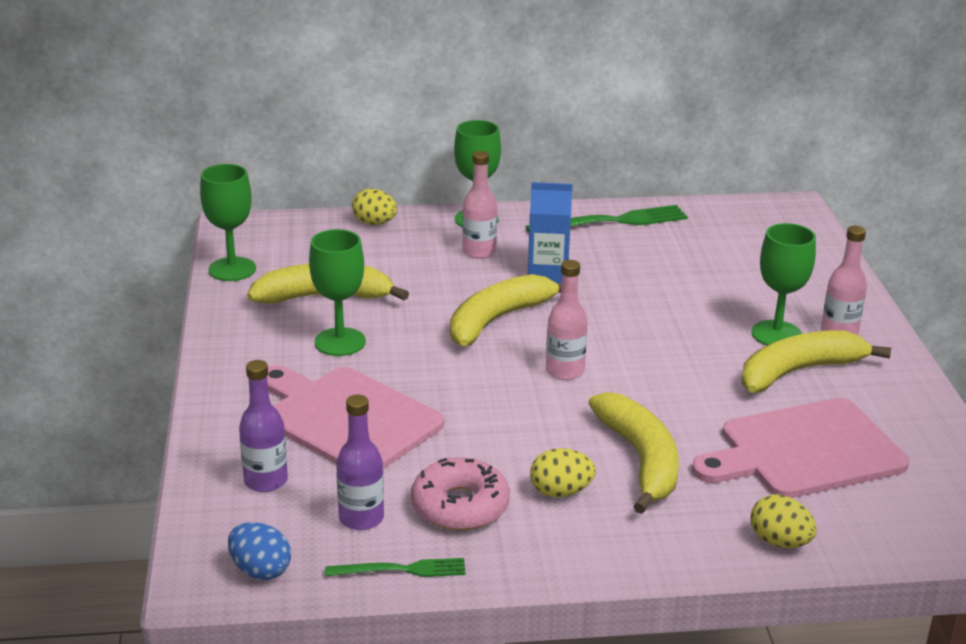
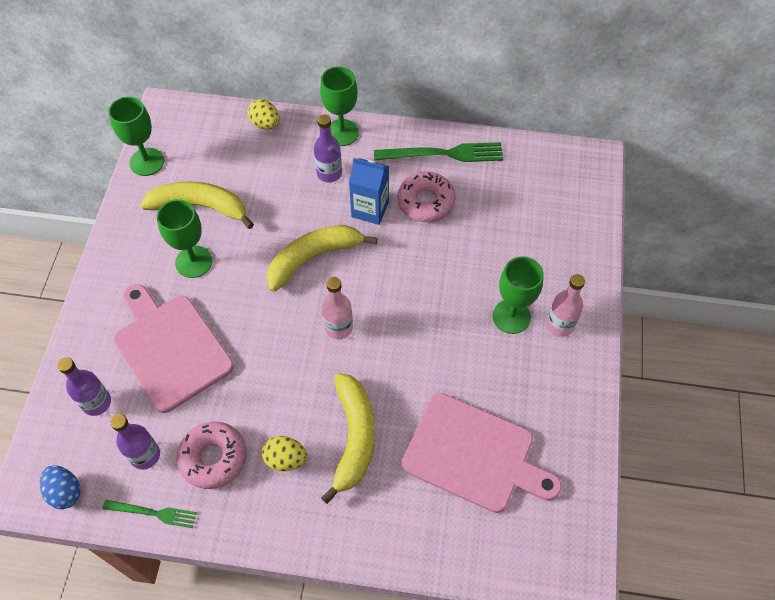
camera: 15 degrees right, 30 degrees up
pink bottle [462,151,497,259] -> purple bottle [314,115,342,182]
pink cutting board [692,398,909,498] -> pink cutting board turned 150 degrees counterclockwise [402,393,562,513]
yellow banana [741,330,891,393] -> none
yellow egg [751,494,817,548] -> none
none -> pink donut [397,171,456,222]

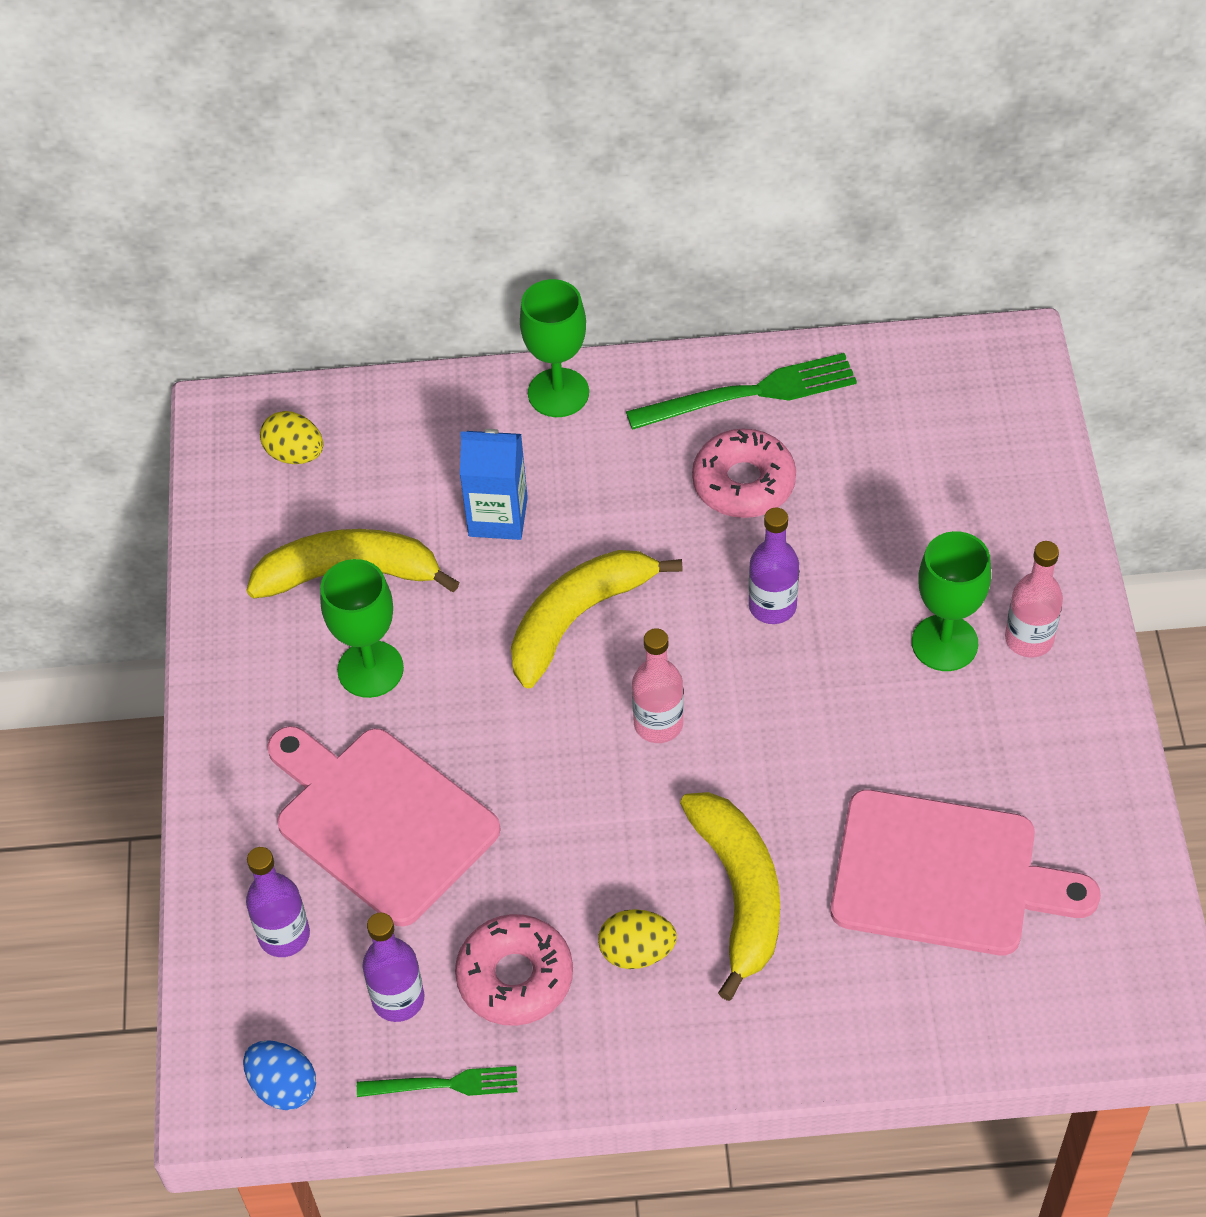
camera: 10 degrees left, 5 degrees down
green goblet [108,96,164,176] -> none
yellow egg [247,99,280,129] -> yellow egg moved to [260,411,323,464]
purple bottle [314,115,342,182] -> purple bottle moved to [749,508,799,624]
blue carton [349,158,389,225] -> blue carton moved to [460,429,528,540]

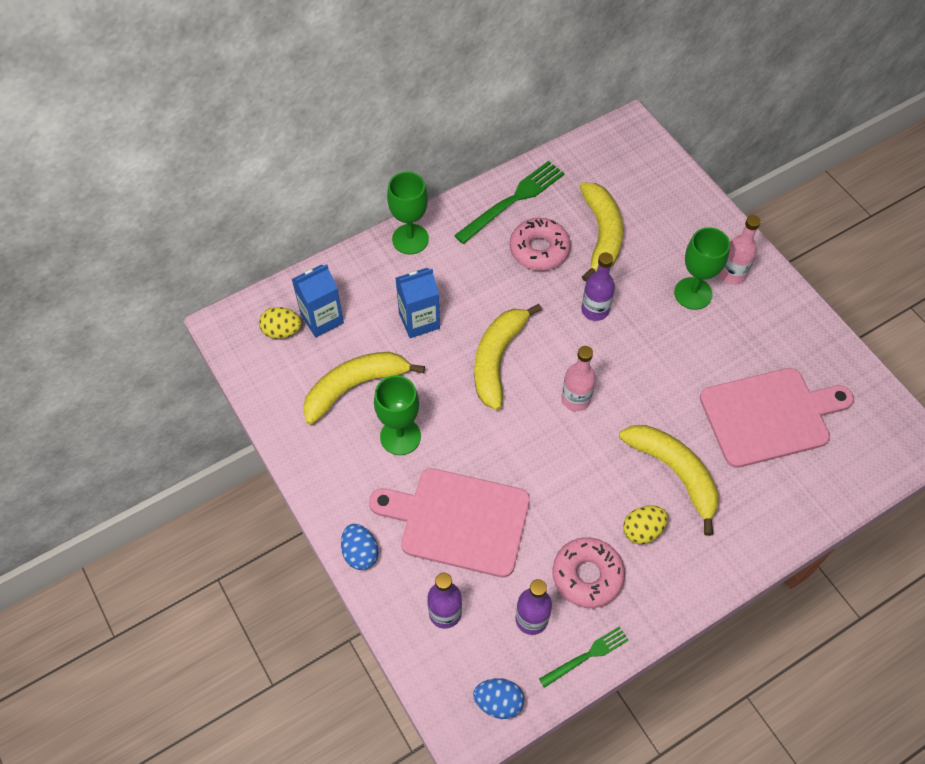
camera: 30 degrees left, 5 degrees up
none -> blue carton [292,264,344,337]
none -> blue egg [341,524,379,570]
none -> yellow banana [580,182,623,282]

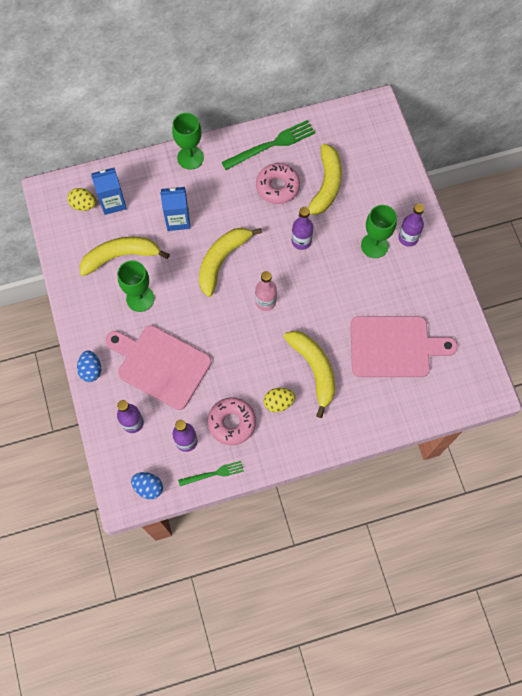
camera: 15 degrees right, 10 degrees up
pink bottle [719,215,761,285] -> purple bottle [398,203,424,247]

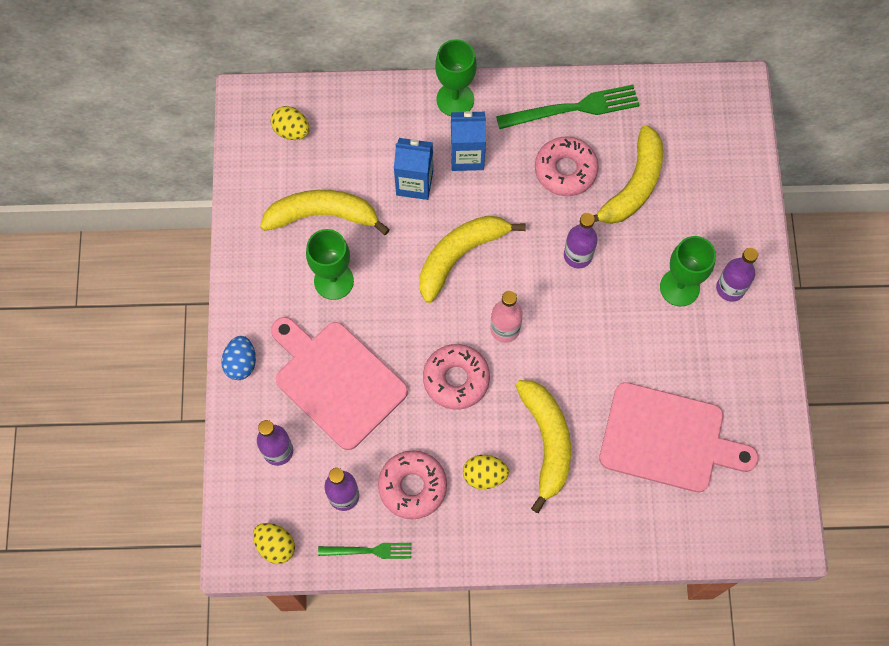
camera: 15 degrees right, 0 degrees up
blue carton [91,167,127,215] -> blue carton moved to [451,111,486,171]
blue egg [131,472,163,499] -> yellow egg [253,523,295,564]
none -> pink donut [423,344,490,410]

